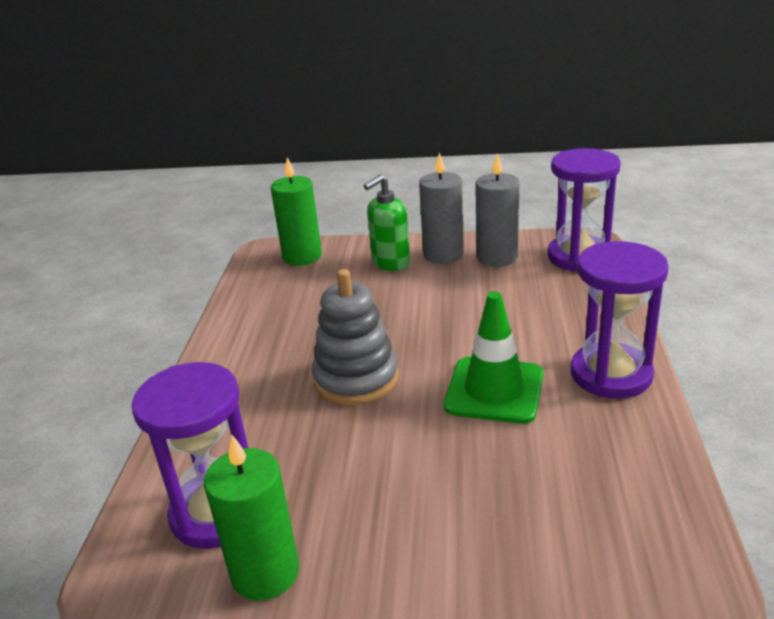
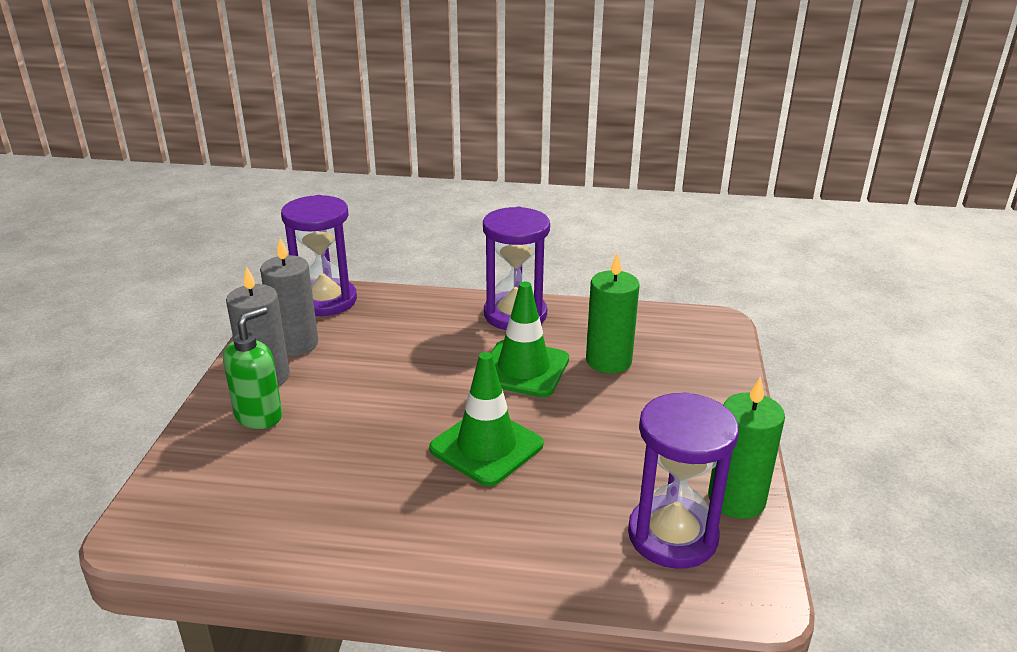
camera: 90 degrees left, 0 degrees up
green candle [271,157,322,266] -> green candle moved to [586,252,640,374]
grey stacking toy [312,269,399,405] -> green traffic cone [429,352,543,486]
green soap dispenser [364,175,410,271] -> green soap dispenser turned 105 degrees counterclockwise [223,307,282,429]

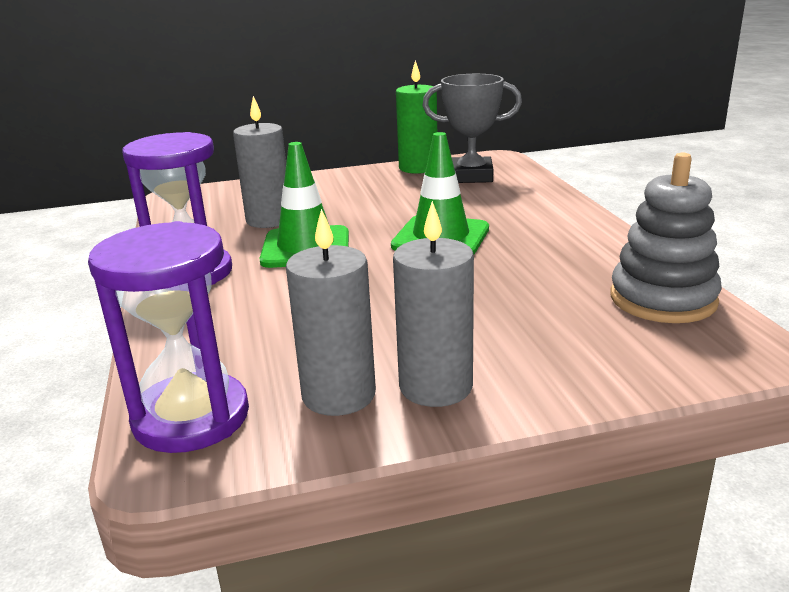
camera: 110 degrees left, 5 degrees down
green soap dispenser [223,307,282,429] -> none
green candle [586,252,640,374] -> grey candle [233,96,286,228]
purple hourglass [628,392,739,569] -> grey trophy [422,74,522,183]
none -> grey stacking toy [610,152,722,323]

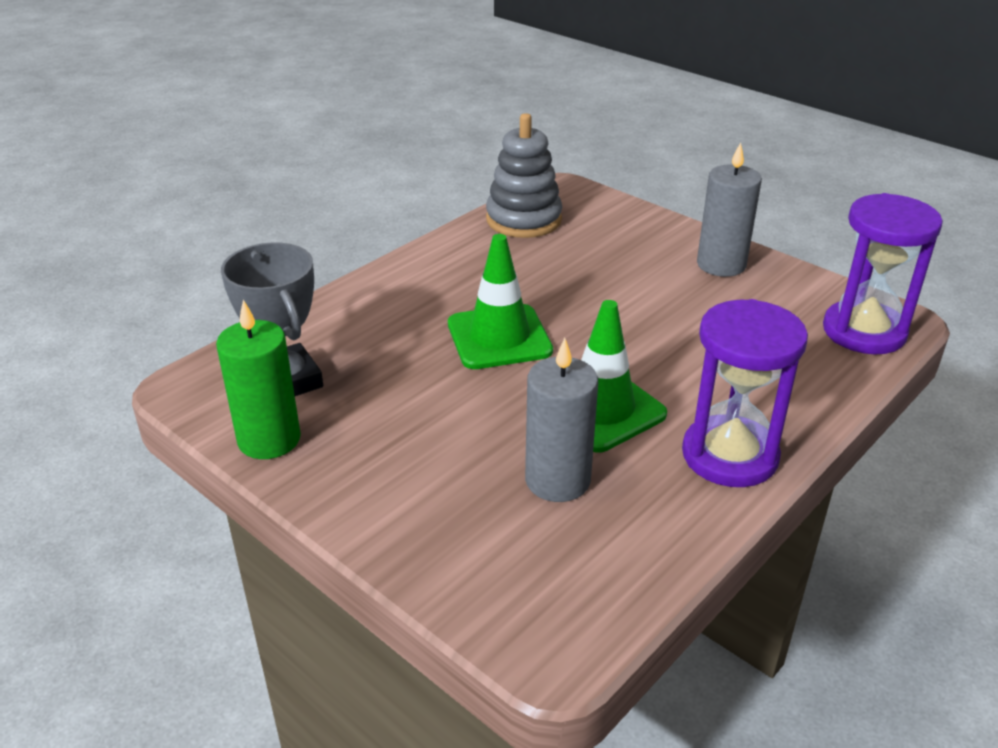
camera: 125 degrees left, 10 degrees up
grey candle [286,209,376,416] -> none

